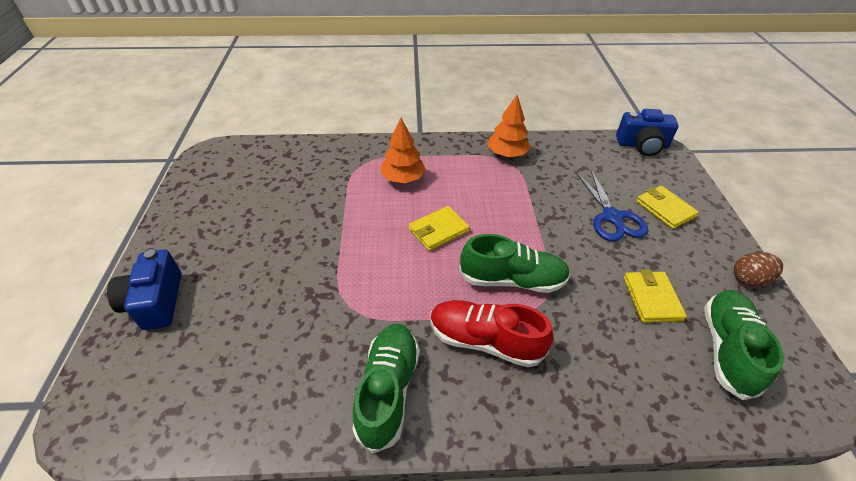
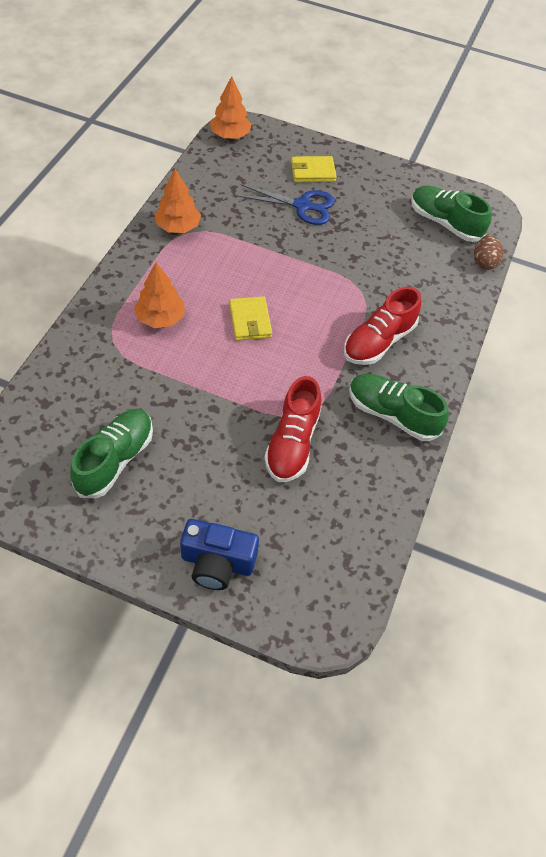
camera: 70 degrees left, 10 degrees up
green shoe [459,234,570,293] -> green shoe moved to [70,409,153,498]
blue camera [616,109,679,156] -> orange tree [210,76,252,139]
yellow wallet [624,269,687,323] -> none
brown egg [734,252,783,287] -> brown egg moved to [474,235,503,270]
none -> red shoe [264,376,321,482]

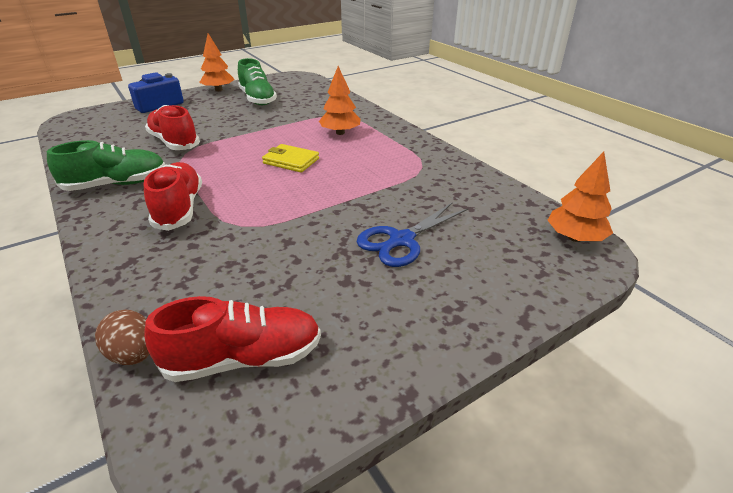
camera: 130 degrees right, 20 degrees down
orange tree [155,169,201,233] -> orange tree moved to [199,33,235,91]
yellow wallet [291,156,337,182] -> none
green shoe [411,186,491,242] -> red shoe [144,296,321,382]

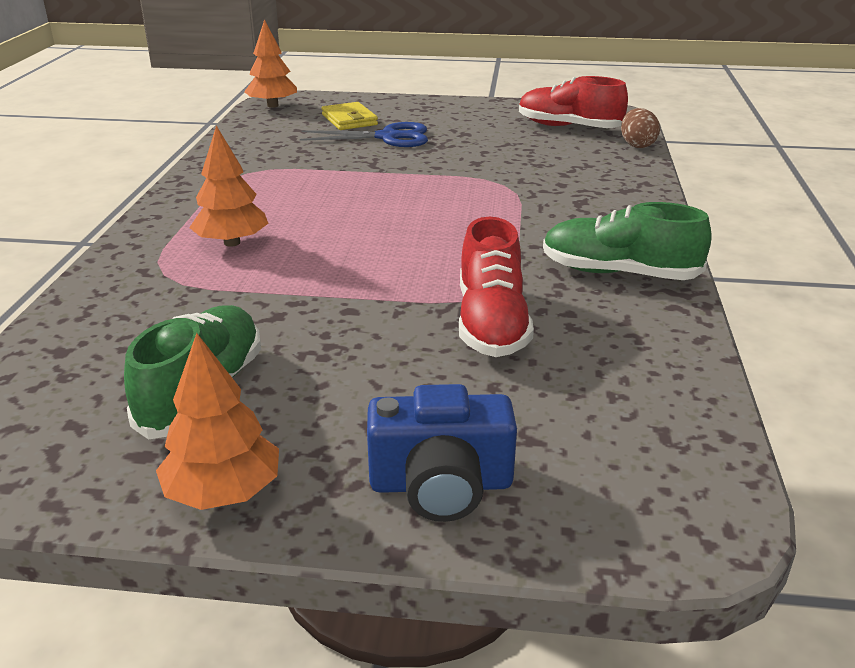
camera: 140 degrees left, 5 degrees down
red shoe [144,162,202,231] -> none
yellow wallet [262,144,319,173] -> yellow wallet moved to [322,102,378,130]

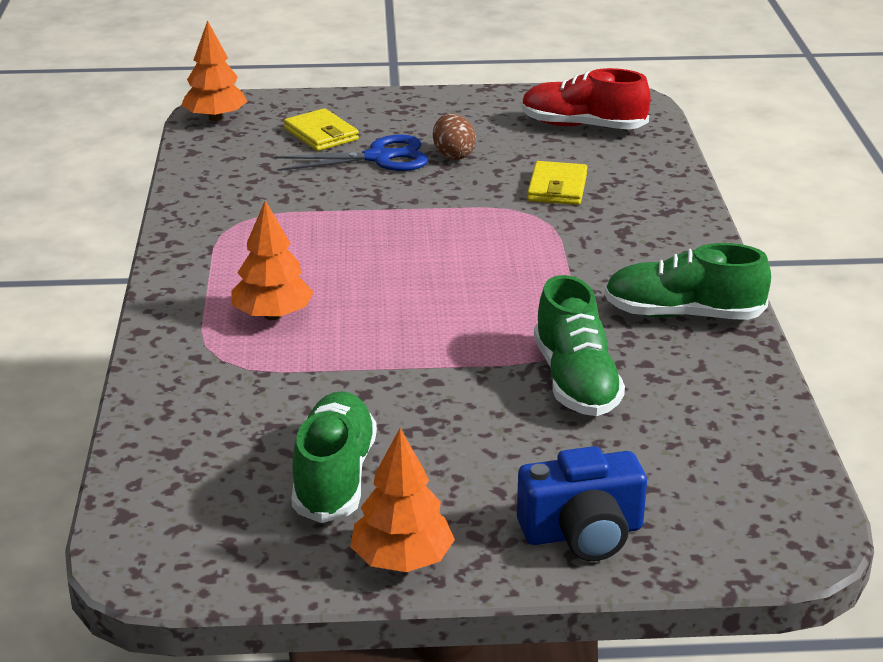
camera: 10 degrees left, 0 degrees up
red shoe [459,217,534,357] -> green shoe [534,275,625,416]
brown egg [621,108,660,148] -> brown egg moved to [433,114,476,160]
none -> yellow wallet [527,161,587,205]

